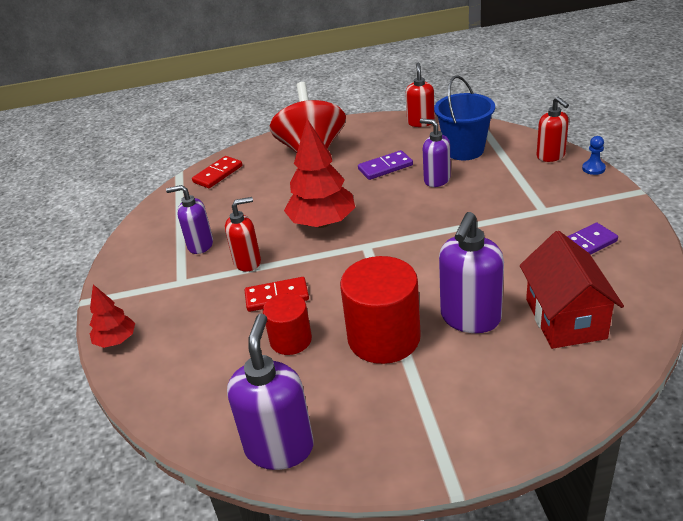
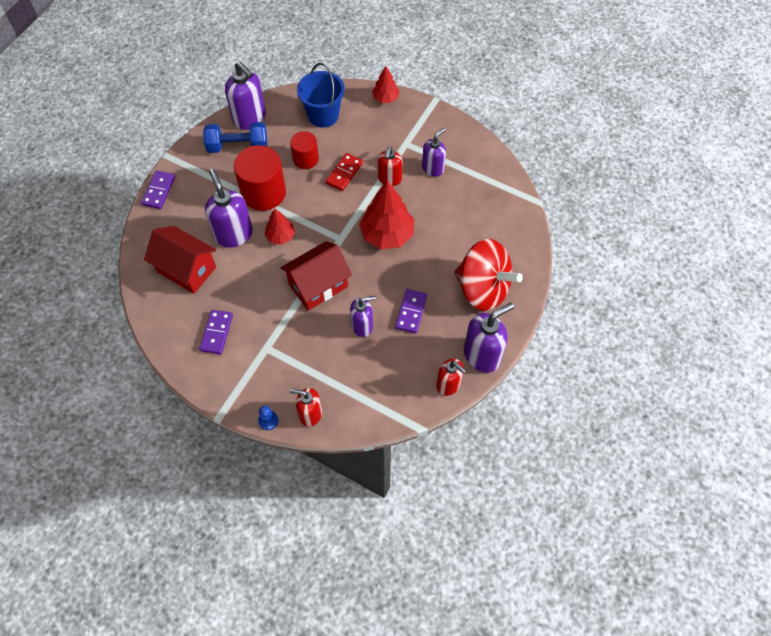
camera: 125 degrees right, 25 degrees up
red domino [192,156,243,188] -> none
blue bucket [434,75,495,160] -> blue bucket moved to [297,63,345,128]
none -> purple domino [141,171,175,209]
none -> blue dumbbell [203,122,267,153]
none -> red tree [265,208,295,245]
none -> red house [280,241,352,311]
none -> purple soap dispenser [464,303,514,373]

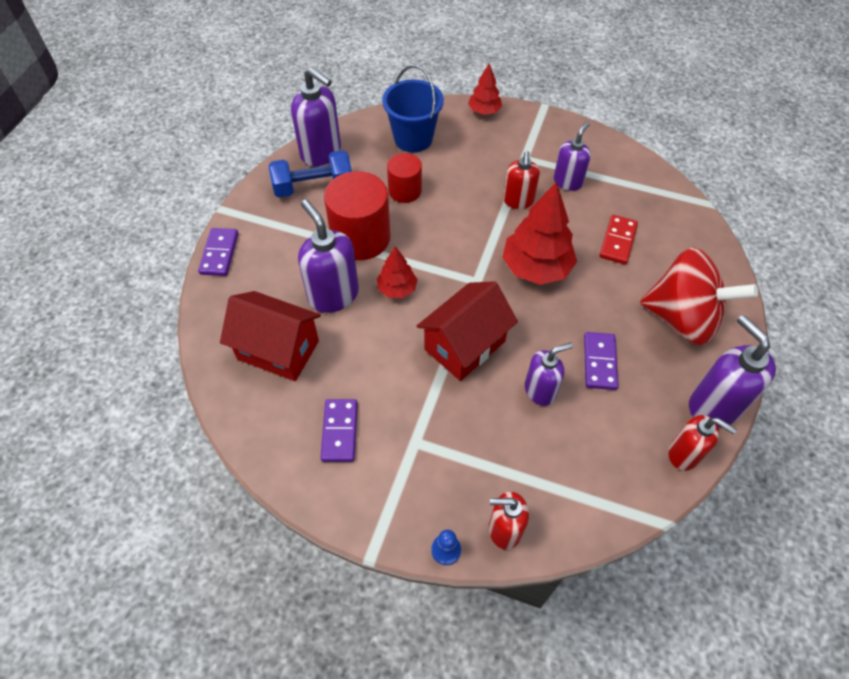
camera: 10 degrees left, 5 degrees down
red domino [325,153,363,191] -> red domino moved to [599,215,638,264]
purple soap dispenser [464,303,514,373] -> purple soap dispenser turned 75 degrees counterclockwise [689,315,776,427]

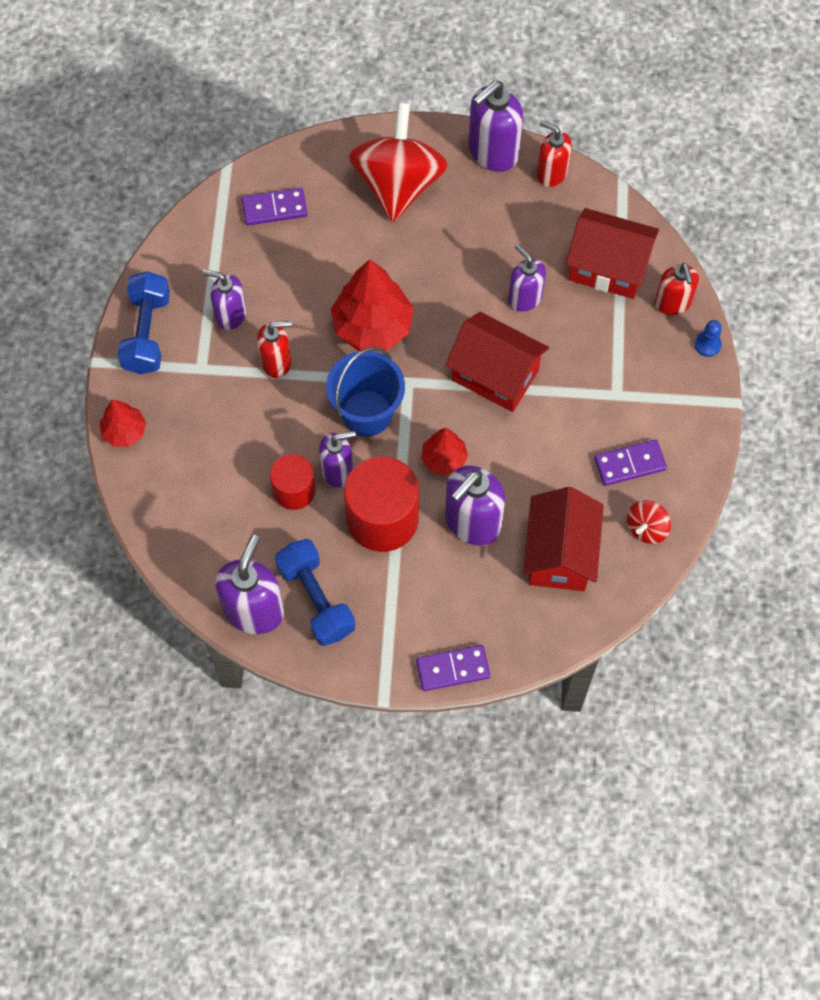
camera: 105 degrees left, 10 degrees up
blue bucket [382,65,444,152] -> blue bucket moved to [326,347,405,436]
purple domino [584,332,618,390] -> purple domino moved to [242,188,307,226]
red domino [599,215,638,264] -> none
red soap dispenser [668,415,737,470] -> red soap dispenser turned 75 degrees counterclockwise [537,120,572,187]
none -> blue dumbbell [117,271,170,374]
none -> purple soap dispenser [319,431,356,488]
none -> red house [566,208,659,299]
none -> red spinning top [627,500,671,544]

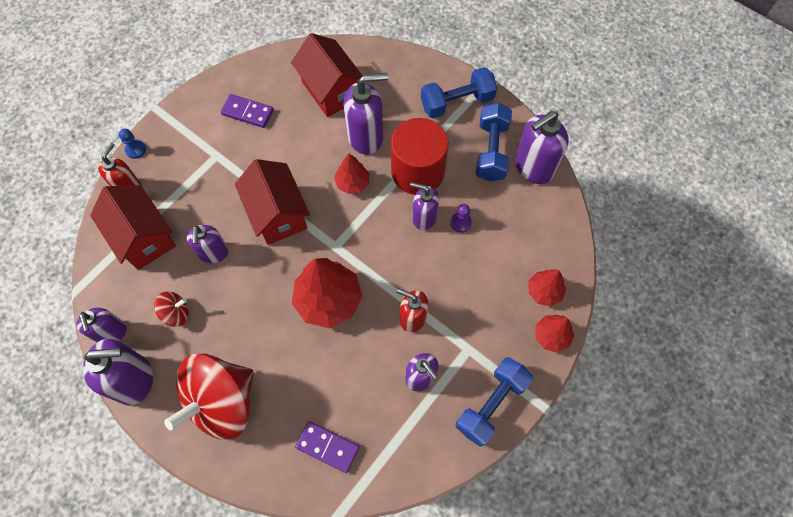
camera: 145 degrees left, 0 degrees up
red cylinder [270,454,315,510] -> purple pawn [450,204,472,232]
blue bucket [326,347,405,436] -> none
purple domino [416,645,490,691] -> none
red house [523,487,604,591] -> red house turned 75 degrees counterclockwise [291,33,363,117]
red soap dispenser [537,120,572,187] -> purple soap dispenser [76,308,127,342]
red spinning top [627,500,671,544] -> red spinning top moved to [154,292,189,327]
none -> blue dumbbell [421,67,497,118]
none -> red tree [528,269,566,307]

